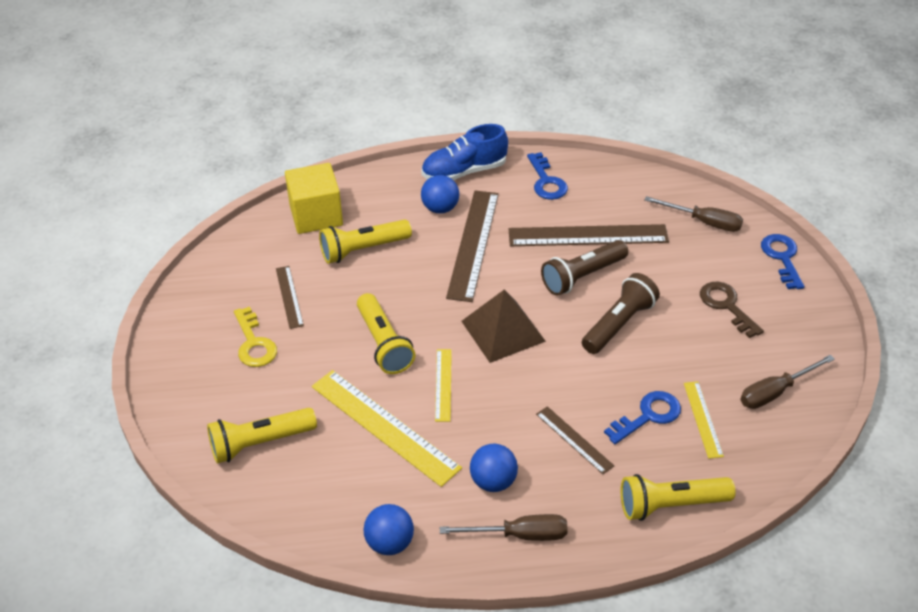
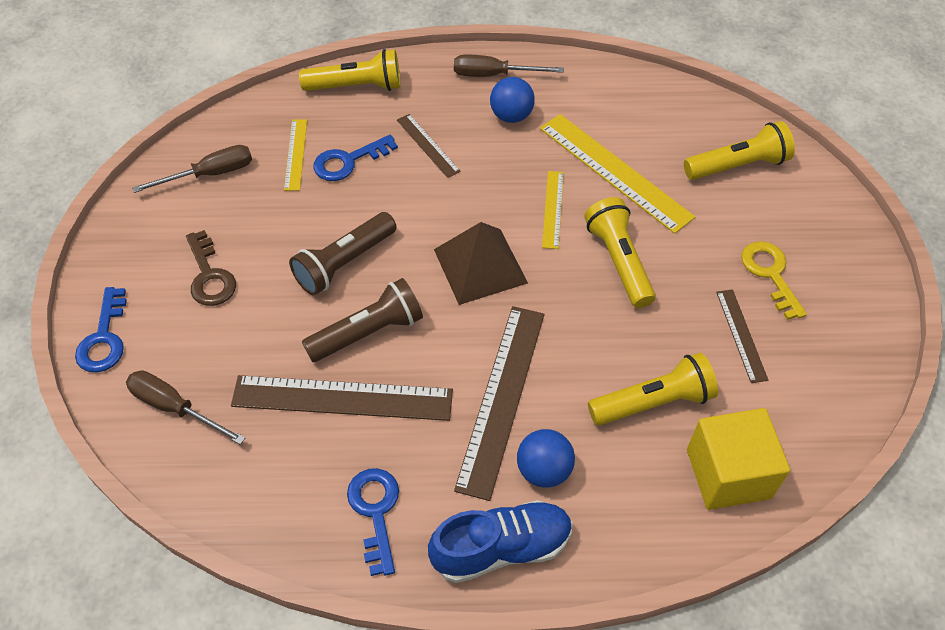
camera: 175 degrees left, 10 degrees up
blue ball [364,504,414,555] -> none

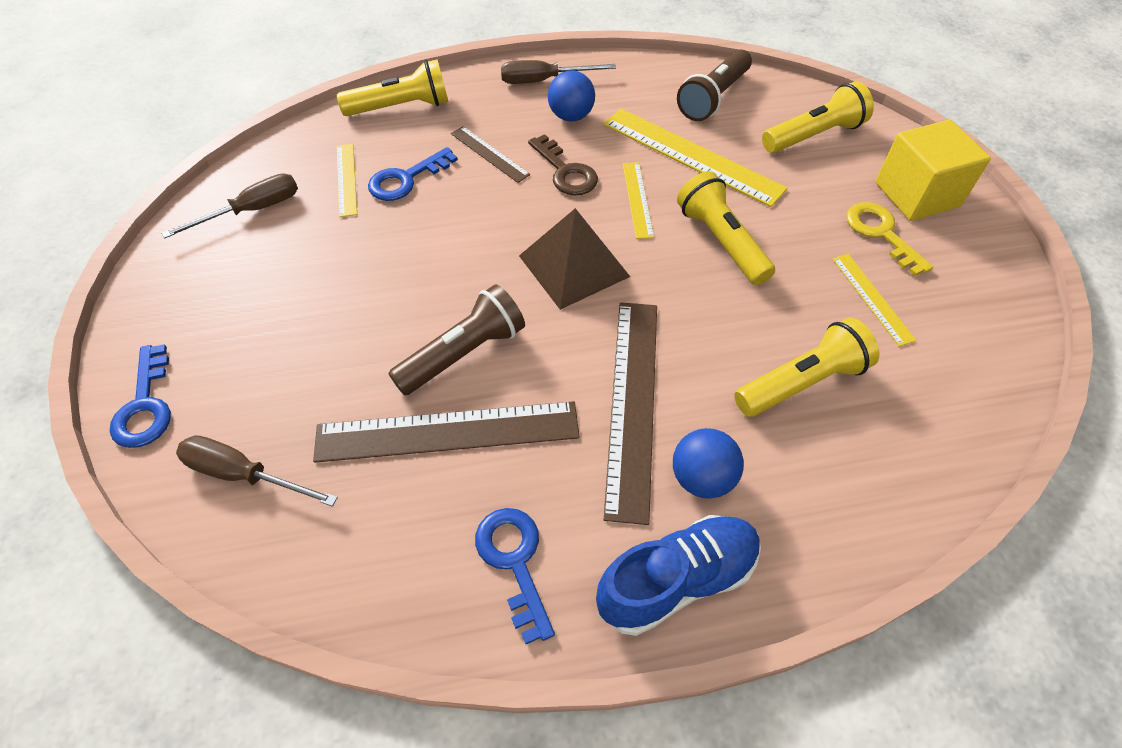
camera: 10 degrees left, 0 degrees up
brown key [186,230,236,306] -> brown key moved to [528,134,598,196]
brown flashlight [289,212,396,295] -> brown flashlight moved to [677,50,752,121]
yellow cube [687,408,790,510] -> yellow cube moved to [875,120,991,221]
brown ruler [716,289,768,383] -> yellow ruler [832,254,917,347]

